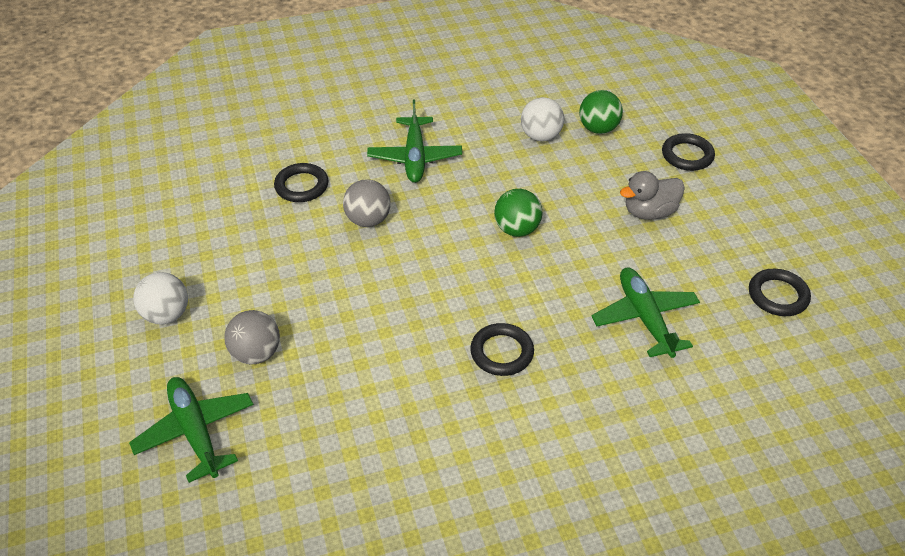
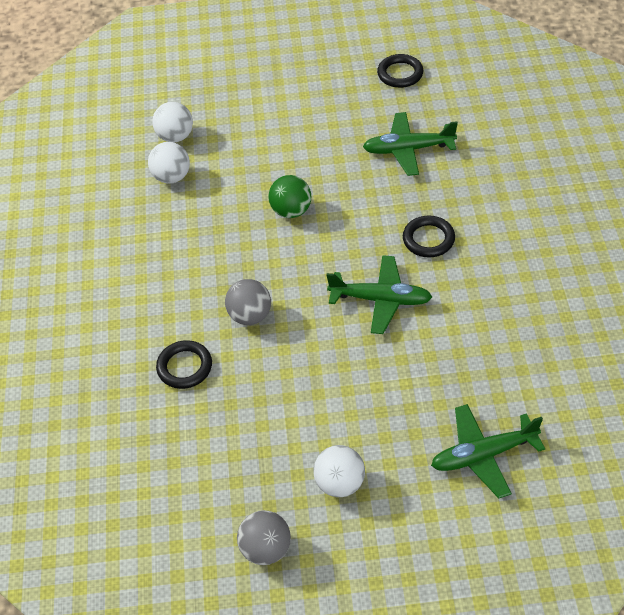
camera: 75 degrees left, 5 degrees up
grey ball [224,310,280,364] -> grey ball moved to [237,510,291,565]
green plane [367,100,462,183] -> green plane moved to [327,255,432,334]
green ball [579,90,623,134] -> white ball [152,102,193,142]
grey duck [620,171,685,220] -> none
black ring [662,133,715,171] -> none

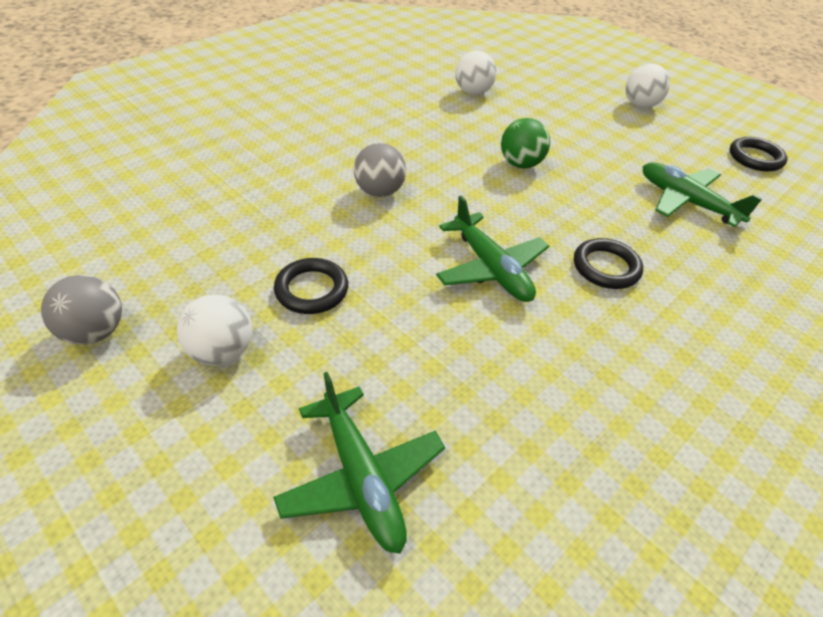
camera: 45 degrees right, 5 degrees down
white ball [152,102,193,142] -> white ball moved to [626,64,670,108]
black ring [156,340,212,389] -> black ring moved to [274,258,348,314]
green plane [431,404,545,498] -> green plane turned 150 degrees counterclockwise [273,372,445,554]

